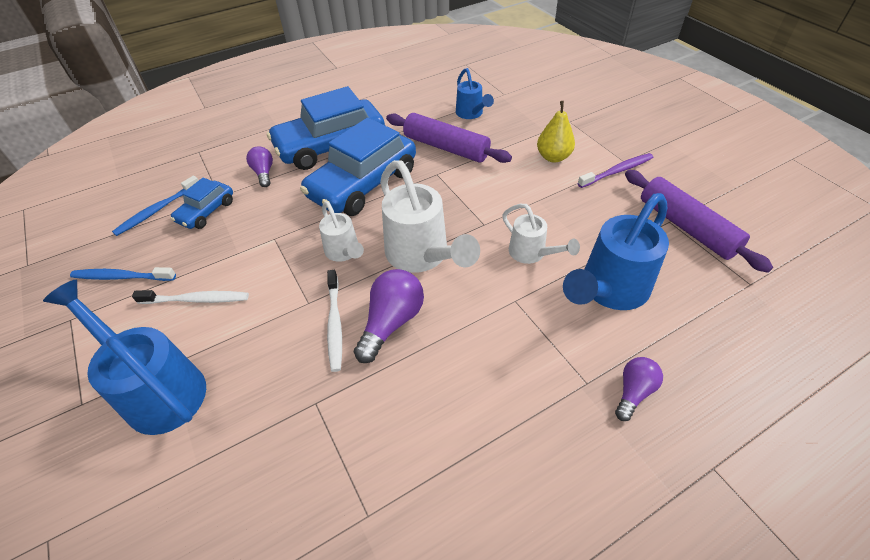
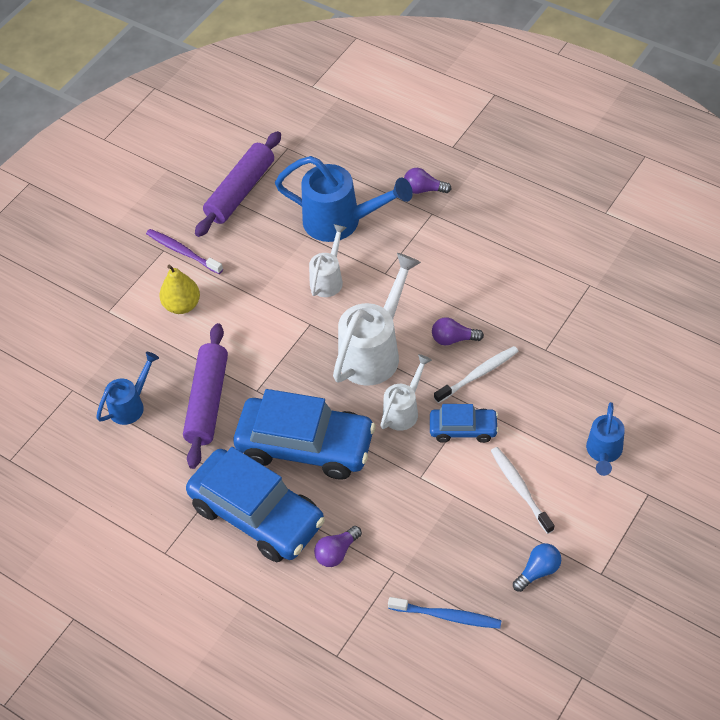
camera: 115 degrees left, 5 degrees up
blue watering can [43,280,206,435] -> blue watering can [586,402,625,476], size x0.56
blue toothbrush [70,267,176,281] -> blue light bulb [513,543,561,592]
blue car [170,178,233,229] -> blue car moved to [430,404,499,443]
purple light bulb [354,269,424,363] -> purple light bulb [432,317,484,345], size x0.62

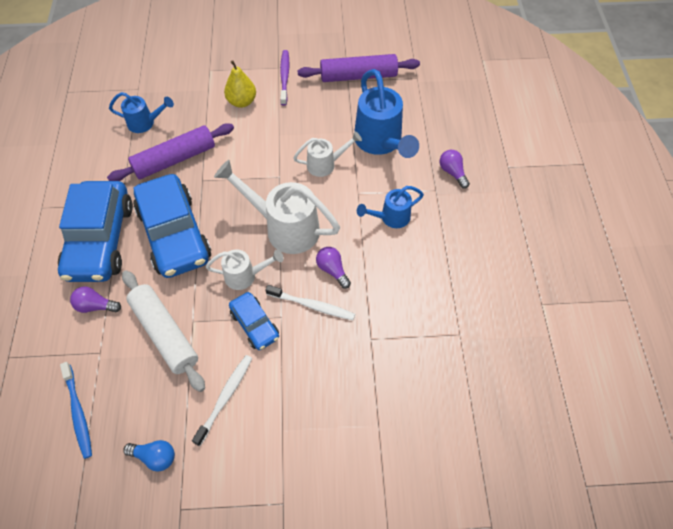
camera: 50 degrees right, 5 degrees up
white watering can [333,253,421,386] -> white watering can turned 150 degrees counterclockwise [214,160,340,254]
blue watering can [586,402,625,476] -> blue watering can moved to [357,186,424,228]
none -> white rolling pin [122,270,205,392]

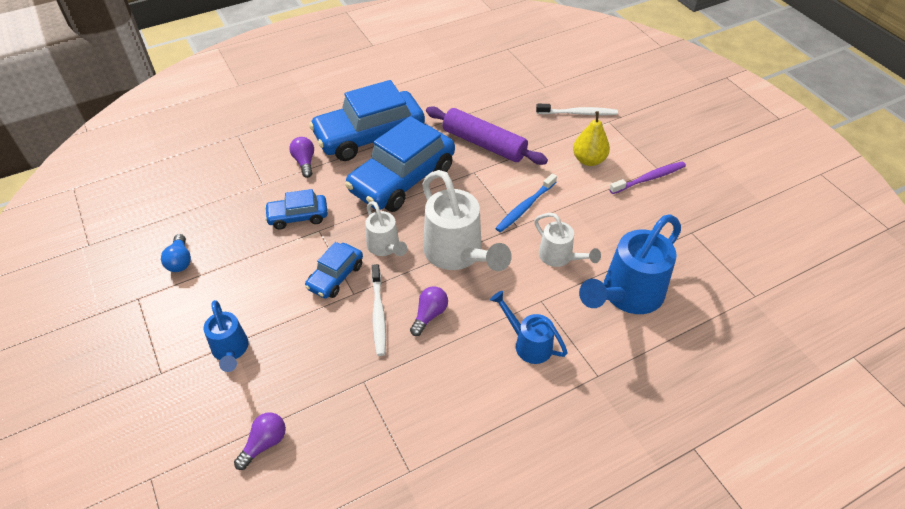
camera: 65 degrees right, 10 degrees down
blue toothbrush [60,362,92,459] -> blue toothbrush moved to [495,173,557,233]
blue watering can [109,92,174,133] -> blue watering can moved to [203,300,249,372]
white rolling pin [122,270,205,392] -> blue car [264,189,328,230]
white toothbrush [192,355,252,446] -> white toothbrush moved to [536,104,618,115]
white watering can [214,160,340,254] -> white watering can turned 150 degrees clockwise [422,170,512,271]
purple rolling pin [298,54,420,82] -> none
purple light bulb [439,150,470,189] -> purple light bulb moved to [234,412,286,470]

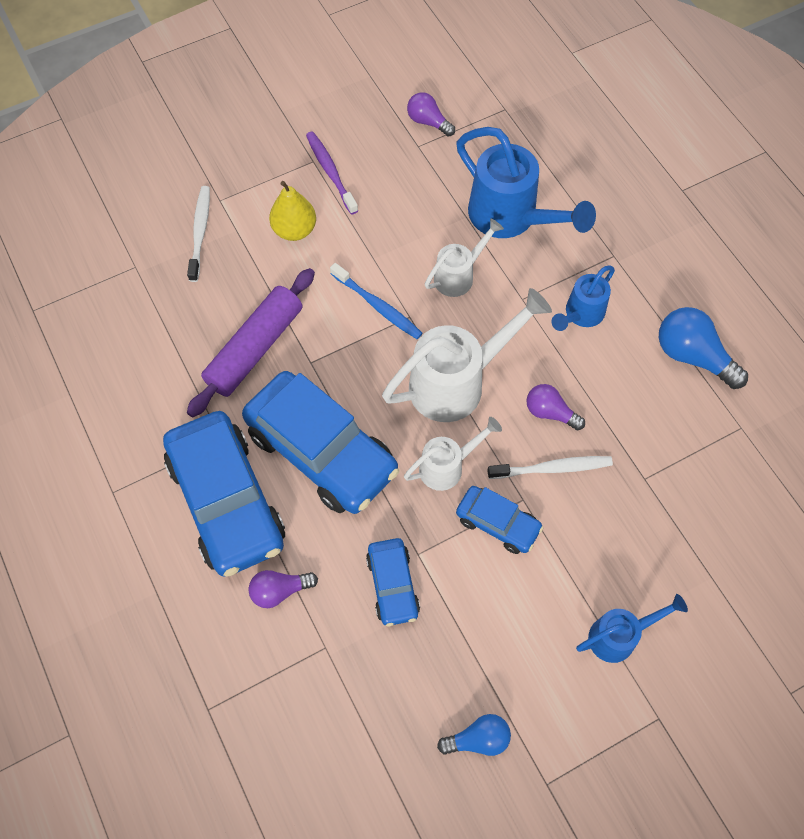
camera: 90 degrees left, 15 degrees up
purple light bulb [234,412,286,470] -> purple light bulb moved to [407,92,455,137]
none -> blue light bulb [659,307,748,389]

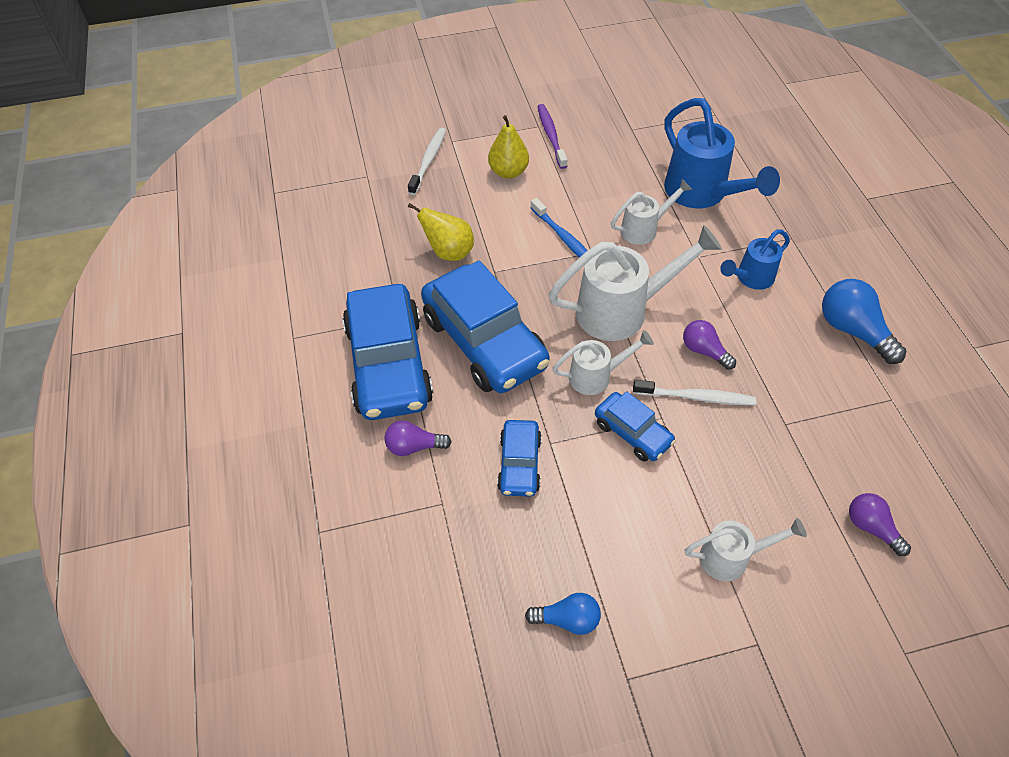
camera: 15 degrees right, 10 degrees down
purple rolling pin [187,268,315,417] -> yellow pear [408,203,474,261]
purple light bulb [407,92,455,137] -> purple light bulb moved to [849,493,911,556]
blue watering can [576,594,688,663] -> white watering can [684,518,807,581]

